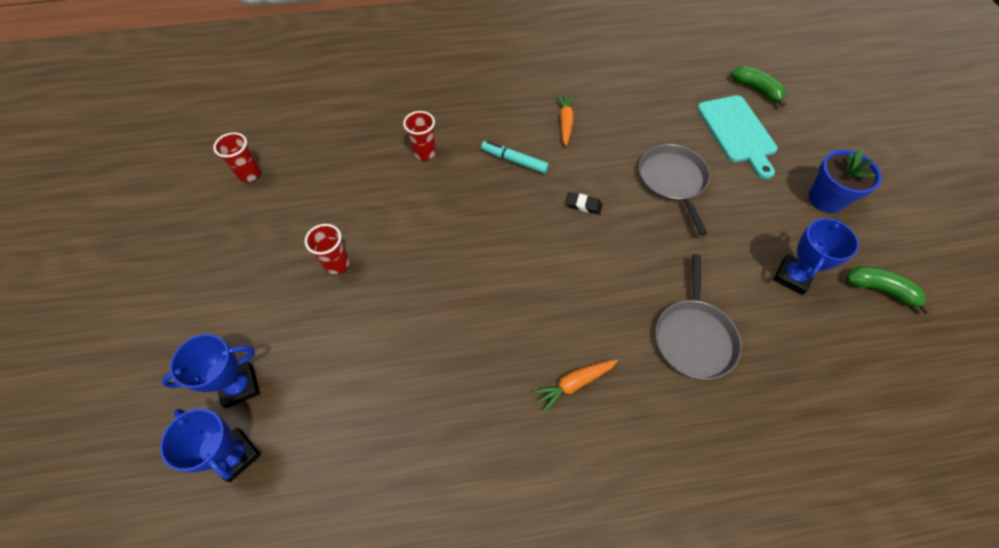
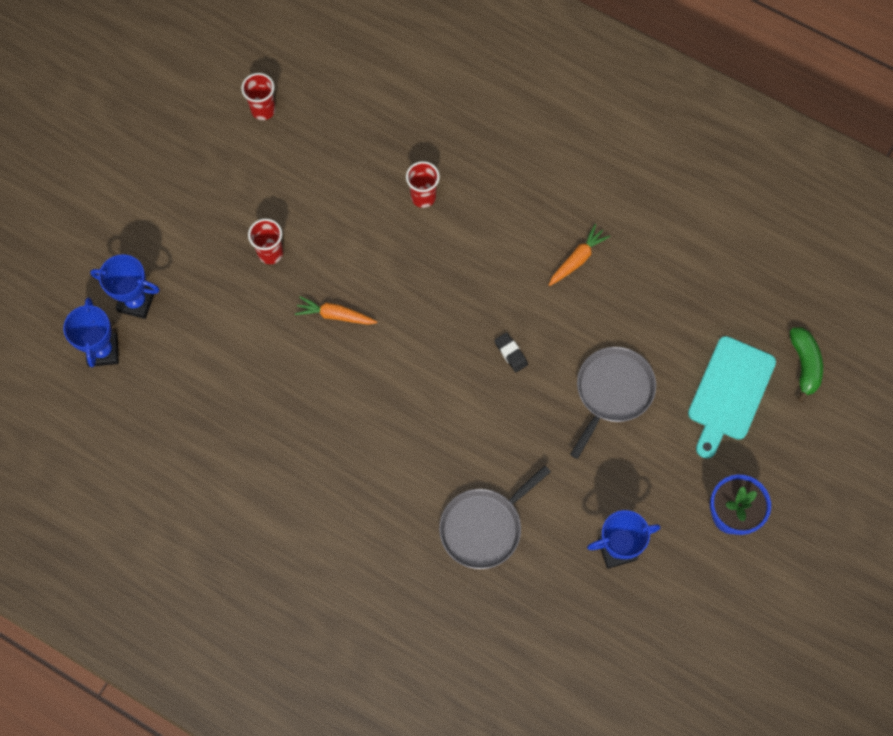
camera: 40 degrees right, 10 degrees up
turquoise marker [481,141,549,174] -> none
orange carrot [532,359,618,412] -> orange carrot moved to [295,296,377,325]
green banana [846,266,933,314] -> none

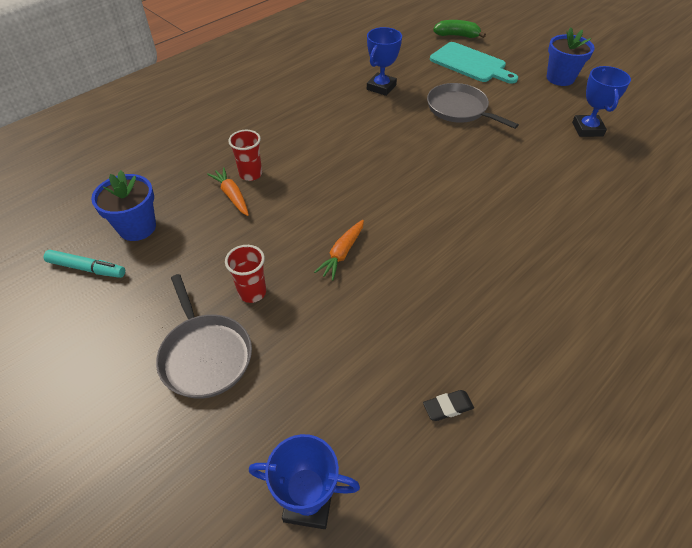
camera: 75 degrees left, 20 degrees down
blue trophy [90,254,160,319] -> blue trophy moved to [367,27,402,96]
red cup [241,73,275,120] -> turquoise marker [44,250,125,278]
grey pan [439,466,551,569] -> grey pan moved to [156,274,252,399]
black eraser [494,332,528,372] -> black eraser moved to [423,390,474,421]
orange carrot [549,224,610,286] -> orange carrot moved to [207,167,249,216]
none -> blue flower pot [91,170,156,241]

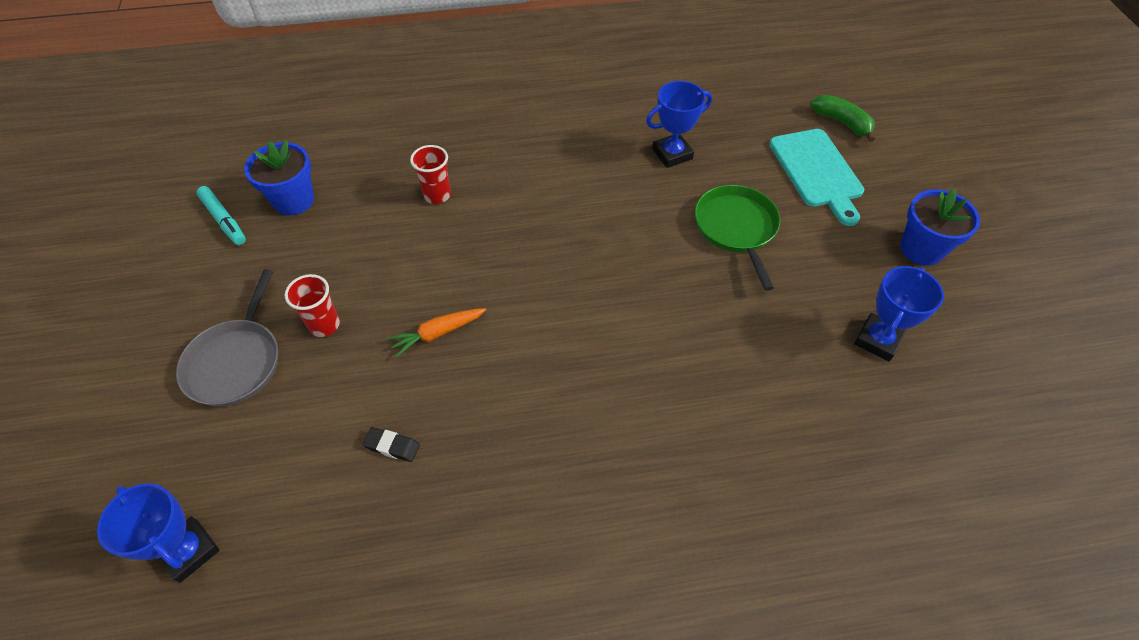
camera: 35 degrees right, 5 degrees up
orange carrot [207,167,249,216] -> none
black eraser [423,390,474,421] -> black eraser moved to [362,427,420,462]
grey pan [427,83,519,129] -> green pan [695,185,781,291]

